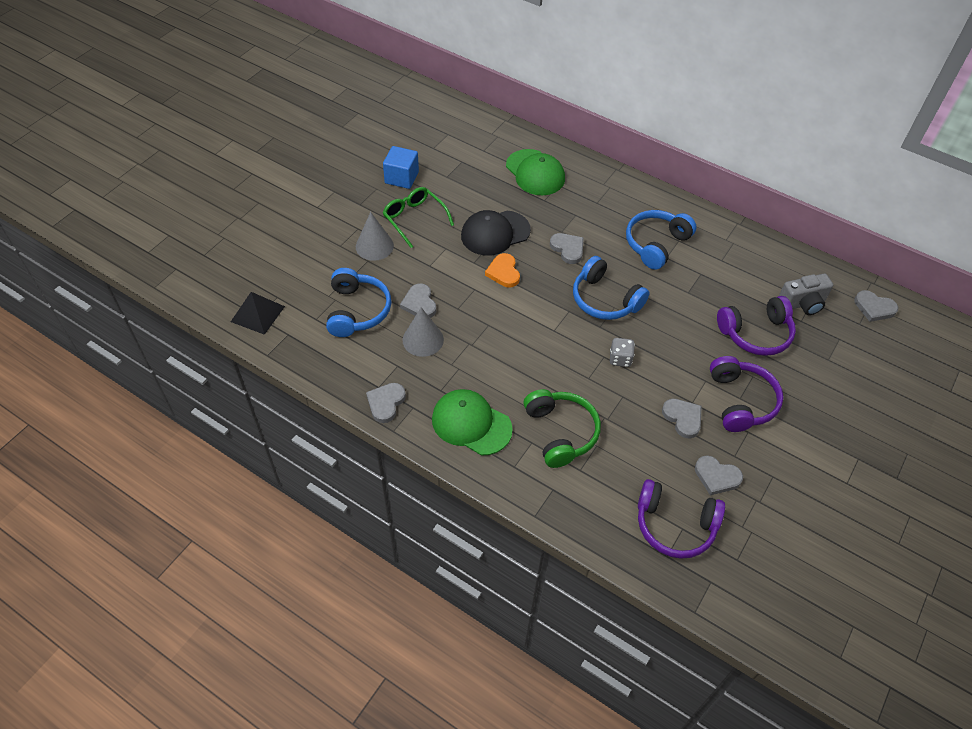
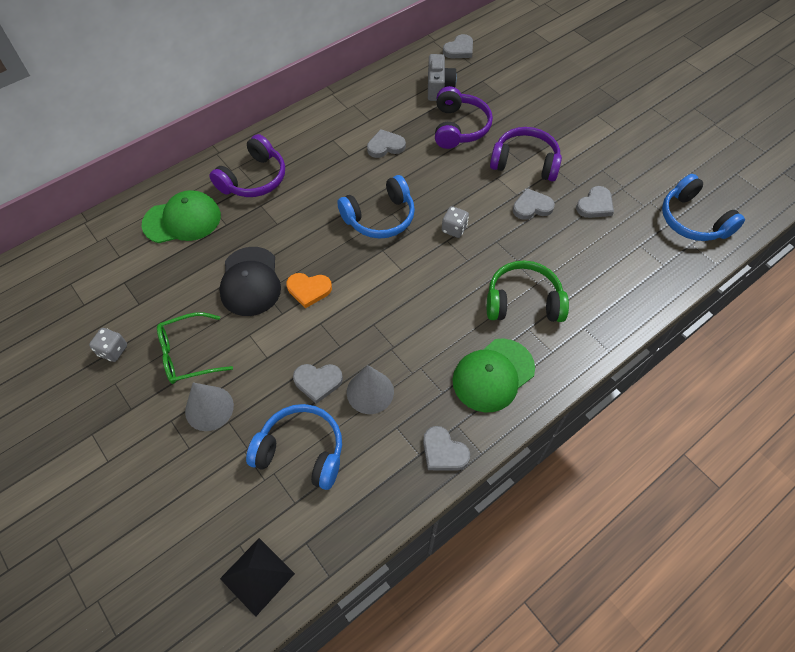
camera: 70 degrees left, 5 degrees up
blue cube [383,146,419,189] -> grey dice [89,328,127,362]
grey heart [550,233,584,264] -> grey heart moved to [367,129,406,158]
blue headphones [626,210,696,270] -> blue headphones moved to [662,174,745,241]
purple headphones [638,479,725,559] -> purple headphones moved to [210,134,285,197]

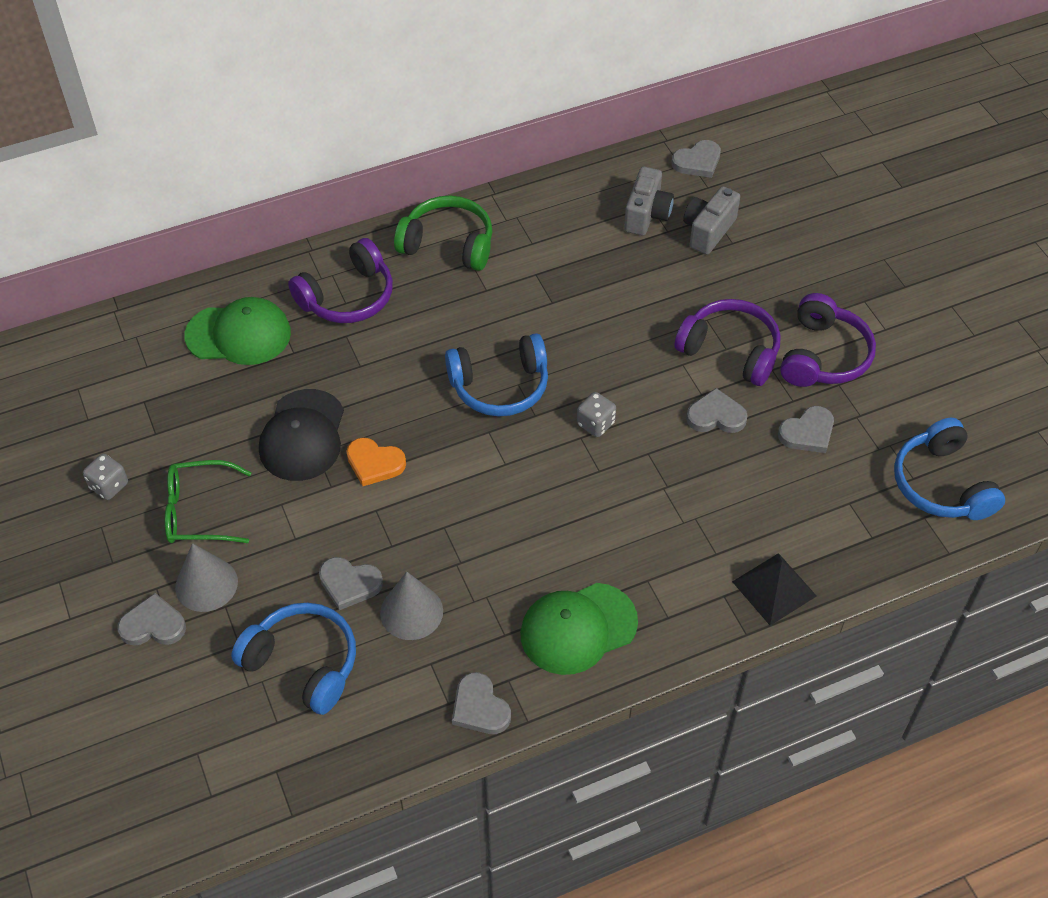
camera: 15 degrees right, 5 degrees down
black pyramid [220,538,295,617] -> black pyramid moved to [732,553,817,626]
grey heart [367,129,406,158] -> grey heart moved to [117,593,186,646]
purple headphones [435,86,493,149] -> purple headphones moved to [780,293,876,387]
green headphones [487,260,569,322] -> green headphones moved to [394,196,492,271]
none -> grey camera [683,186,740,255]

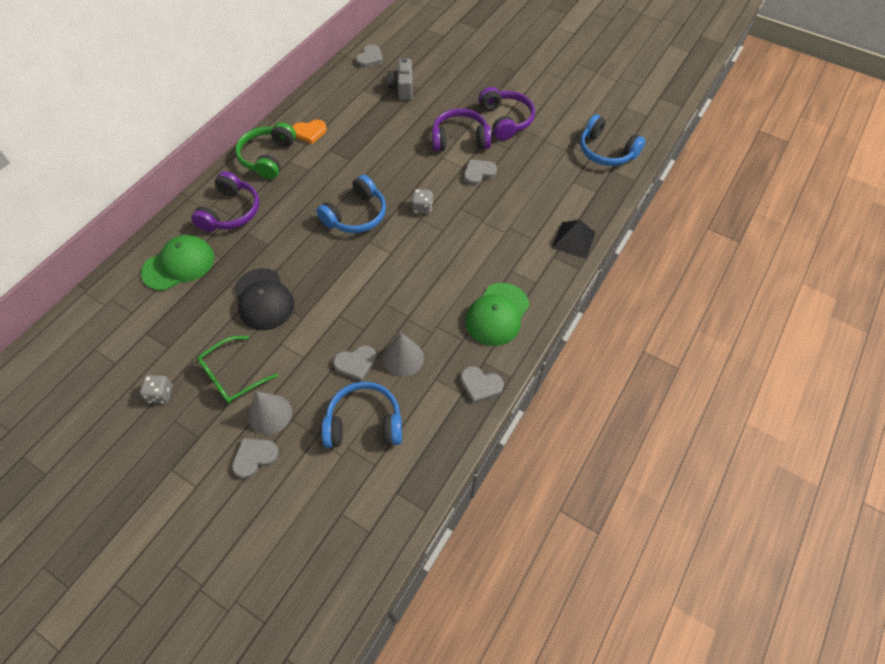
camera: 35 degrees left, 5 degrees up
orange heart [346,438,406,486] -> orange heart moved to [292,120,327,144]
green headphones [394,196,492,271] -> green headphones turned 60 degrees counterclockwise [235,122,296,179]
grey camera [624,167,674,236] -> none
grey heart [778,406,834,453] -> none

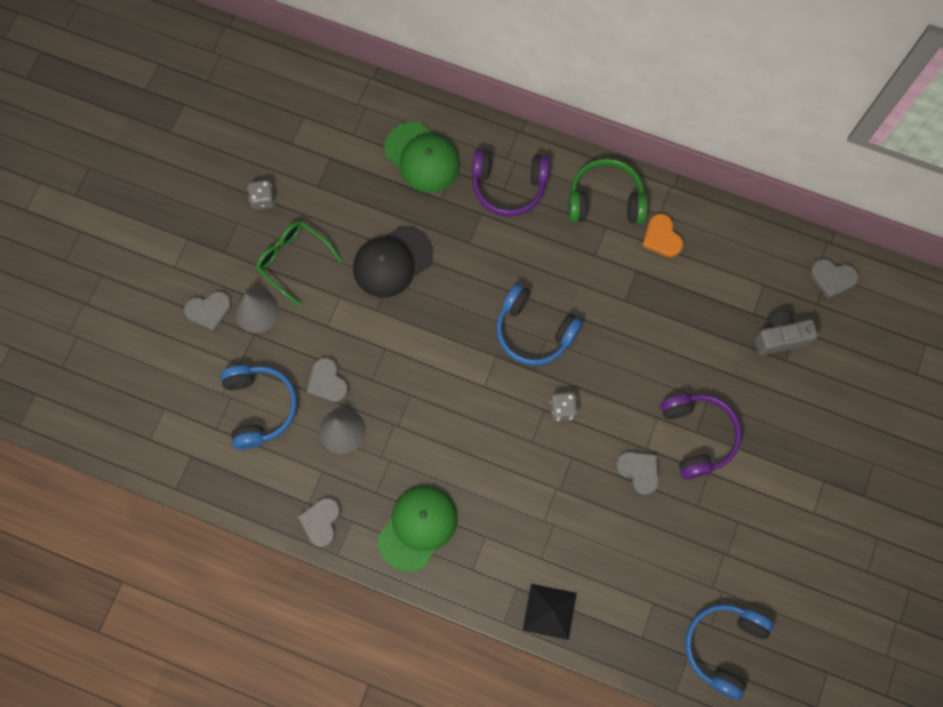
camera: 80 degrees right, 15 degrees up
grey heart [232,438,279,479] -> grey heart turned 120 degrees clockwise [184,291,232,332]
green cap [465,283,529,346] -> green cap turned 105 degrees clockwise [378,485,458,572]
purple headphones [479,87,535,141] -> none

